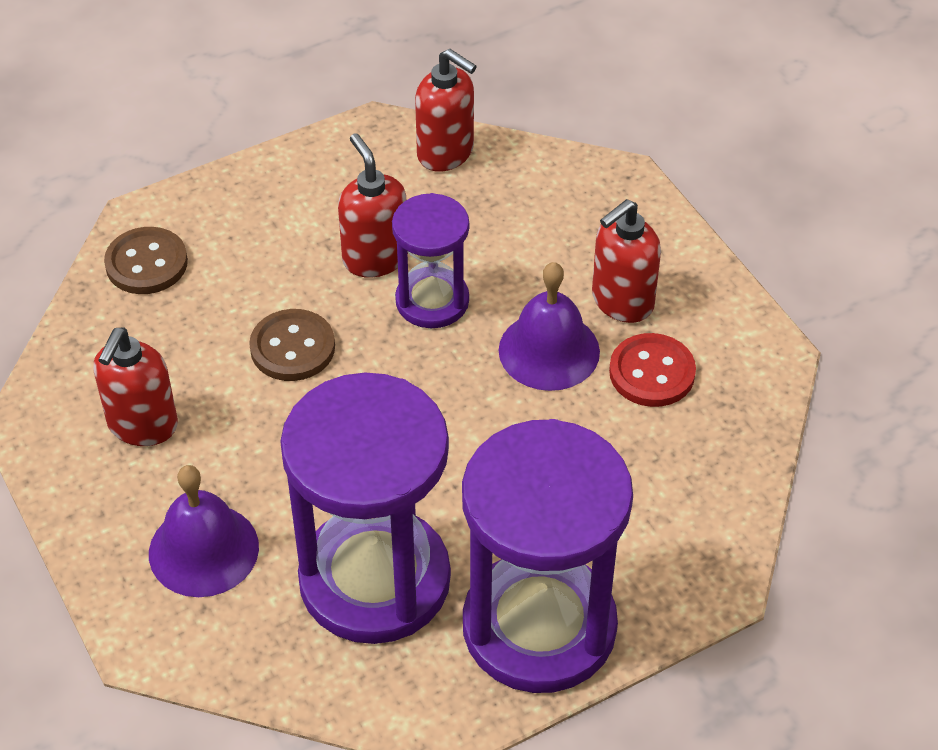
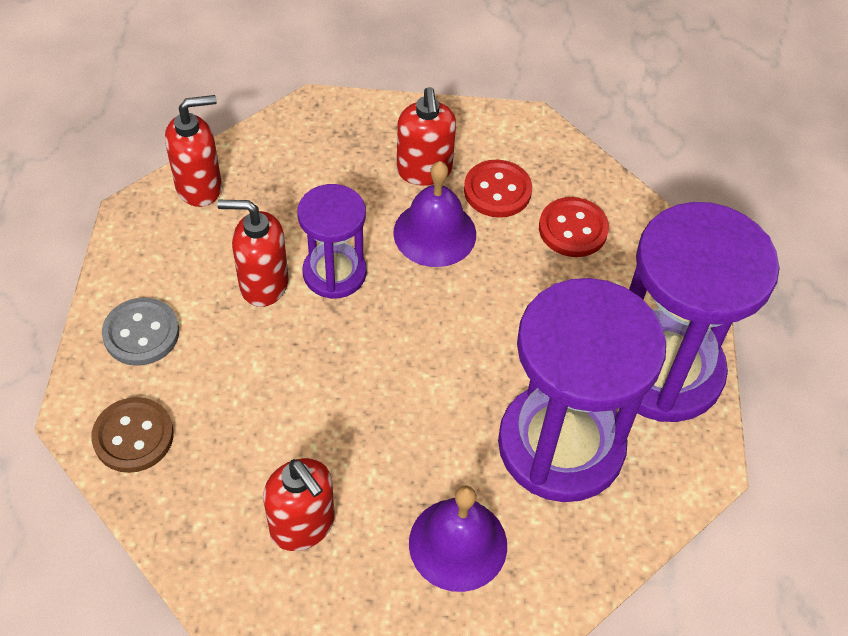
camera: 60 degrees left, 5 degrees up
brown button [249,309,335,381] -> none
none -> grey button [102,297,179,366]
none -> red button [539,197,609,257]

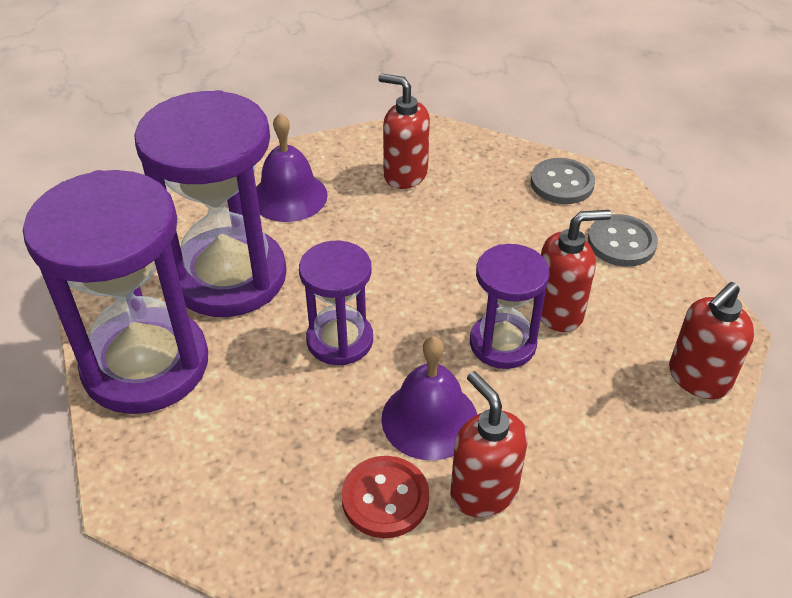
camera: 160 degrees right, 10 degrees down
brown button [91,397,174,473] -> grey button [531,158,595,204]
red button [539,197,609,257] -> none
none -> purple hourglass [299,241,373,365]

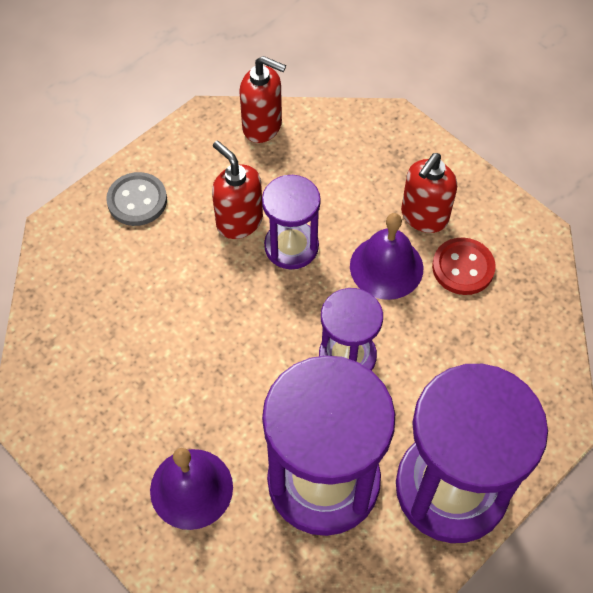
camera: 115 degrees left, 15 degrees up
red soap dispenser [378,74,430,189] -> none
grey button [531,158,595,204] -> none

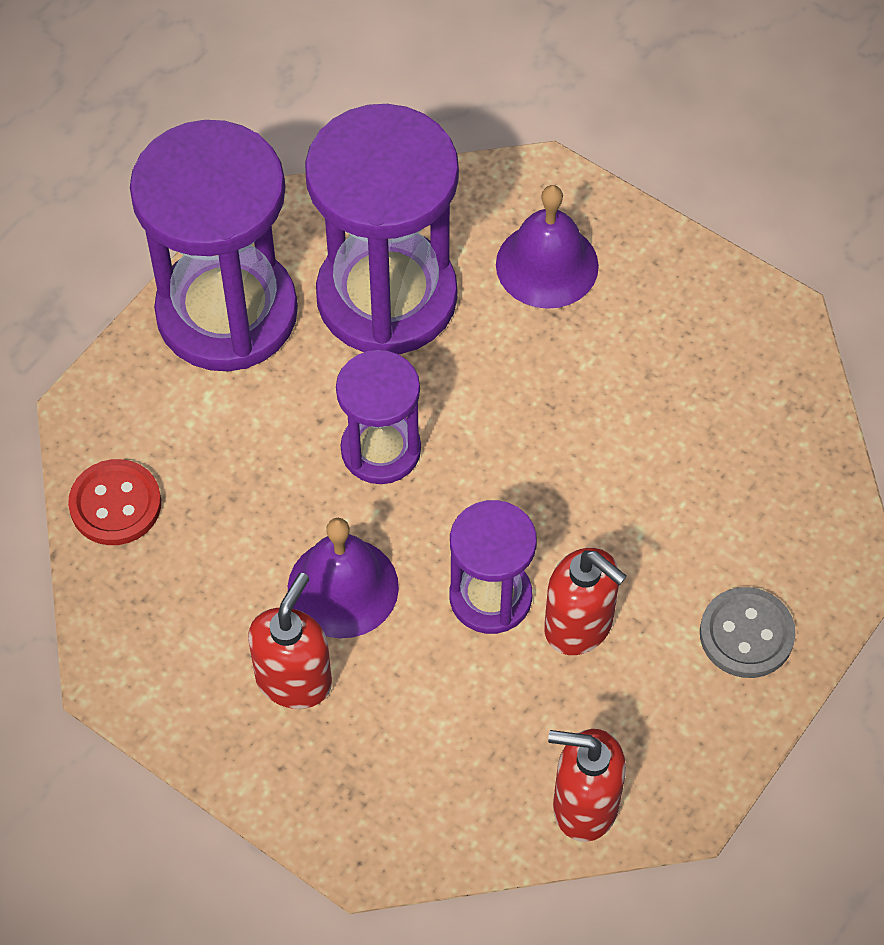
camera: 170 degrees right, 0 degrees up
red button [432,238,496,295] -> red button moved to [68,459,161,545]

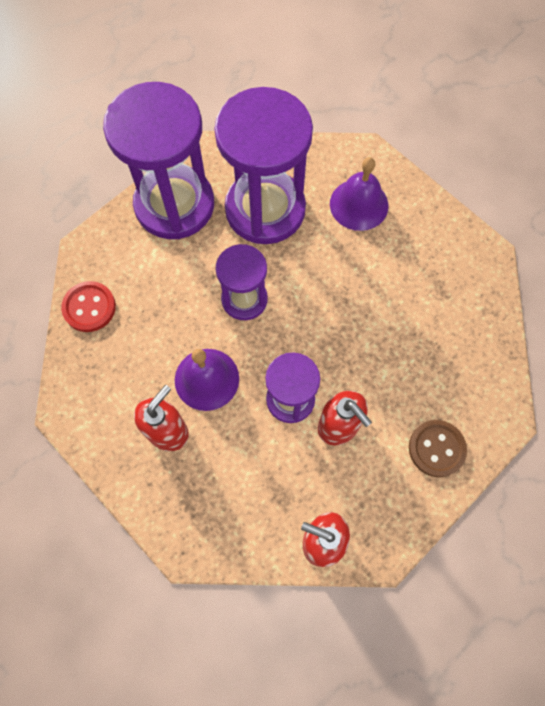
camera: 10 degrees right, 10 degrees up
grey button [700,587,795,678] -> brown button [409,420,467,477]

